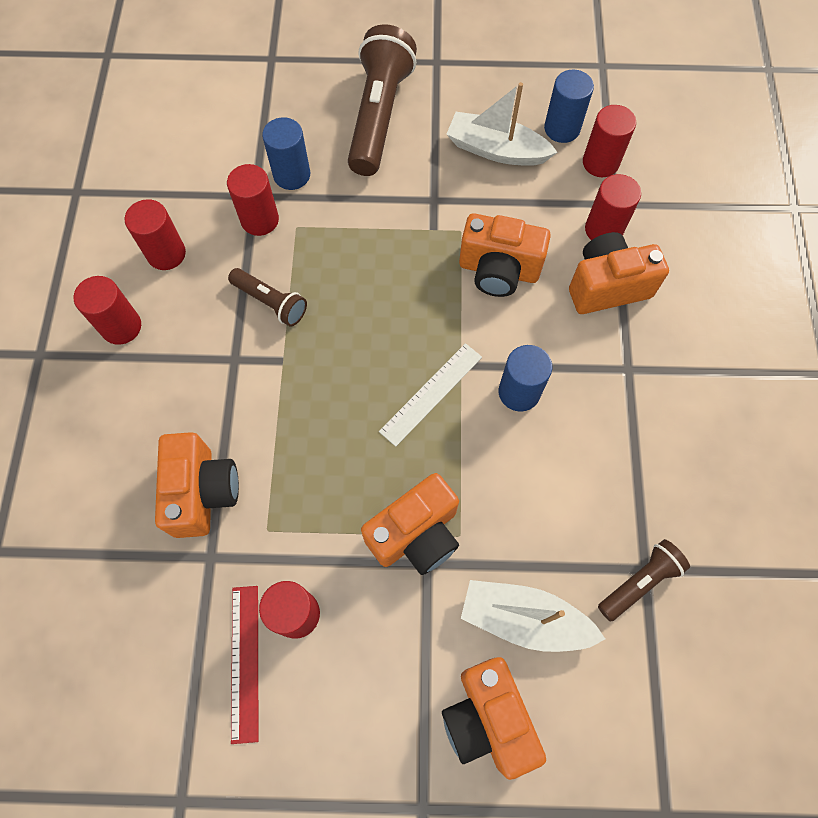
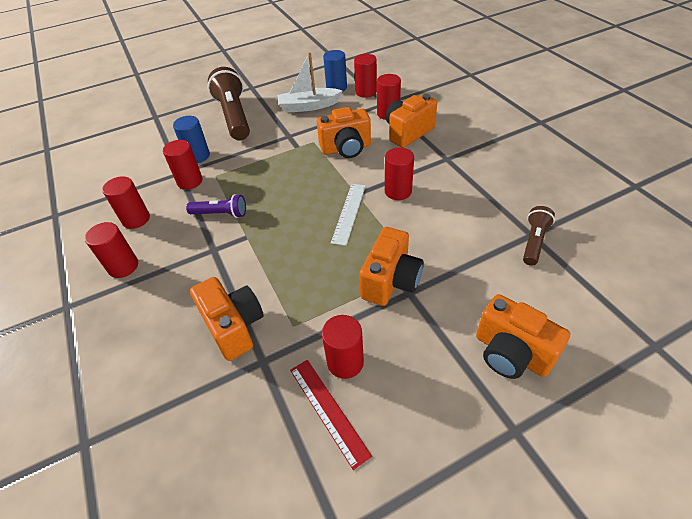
camera: 25 degrees left, 20 degrees down
brown flashlight [228,268,307,327] -> purple flashlight [186,194,246,218]
white boat [461,580,605,652] -> none
blue cylinder [499,345,552,411] -> red cylinder [385,147,414,200]

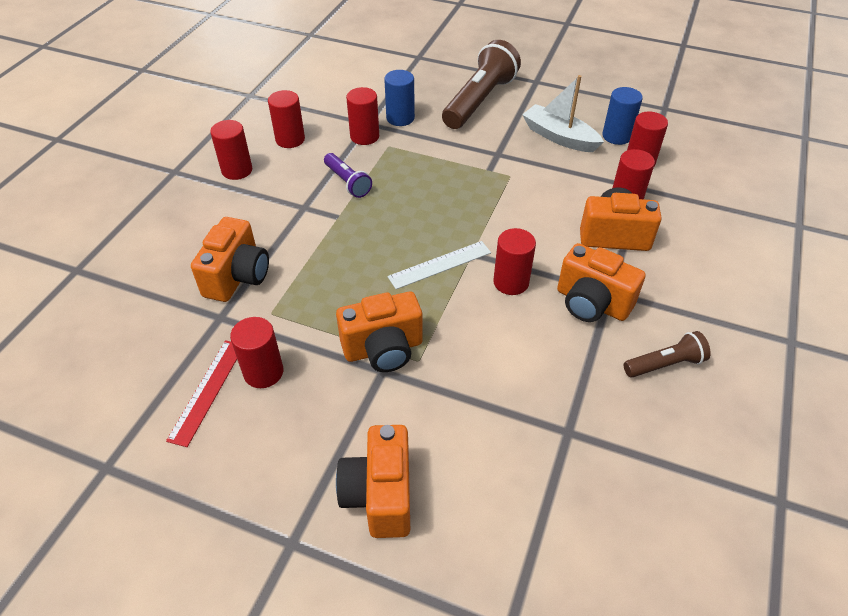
camera: 45 degrees right, 0 degrees up
orange camera [317,107,371,158] -> orange camera moved to [557,243,646,322]
brown flashlight [523,206,555,266] -> brown flashlight moved to [624,331,711,378]

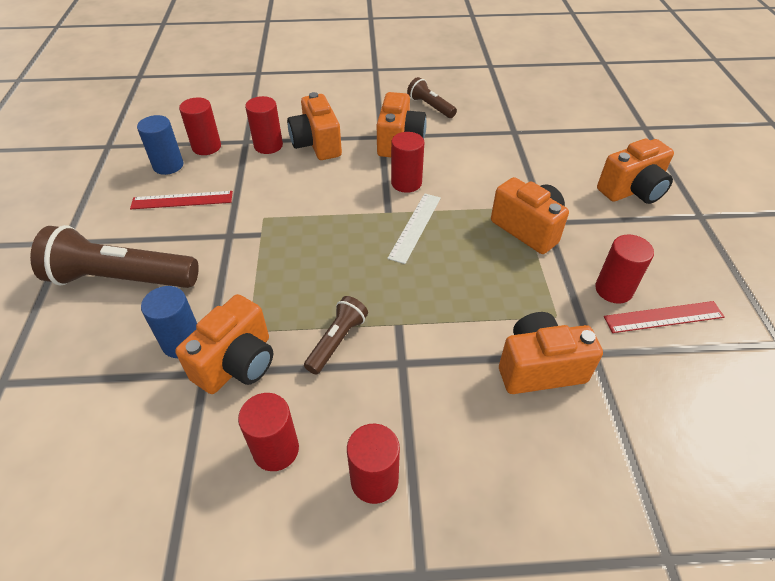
camera: 115 degrees left, 0 degrees up
purple flashlight [324,153,372,198] -> brown flashlight [304,296,368,374]
red cylinder [346,87,379,145] -> orange camera [175,294,273,394]
white ruler [387,241,491,289] -> white ruler turned 75 degrees clockwise [387,193,441,264]
white boat [522,75,604,152] -> red ruler [130,191,233,209]

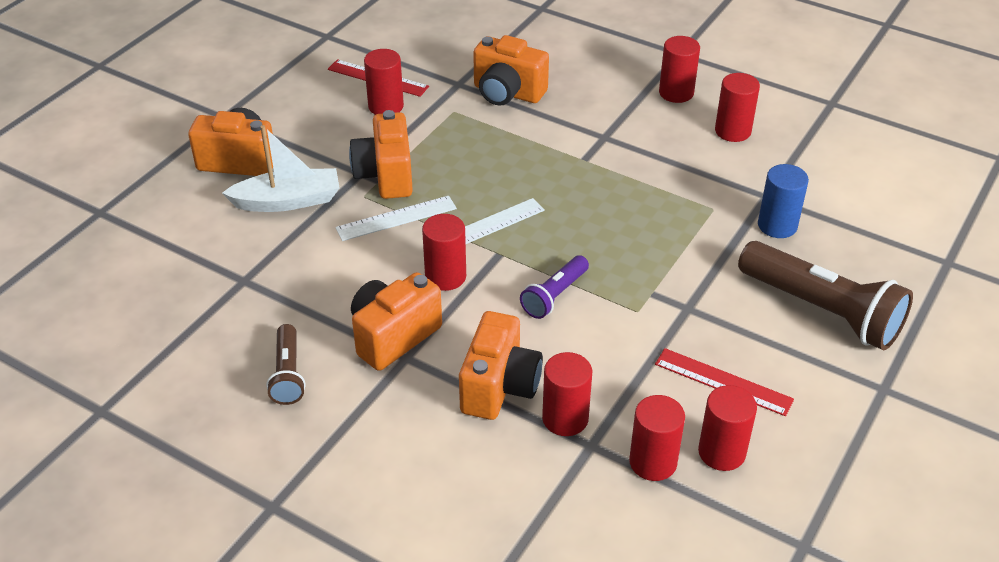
camera: 145 degrees left, 5 degrees down
blue cylinder [137,115,183,175] -> red cylinder [698,385,757,471]
orange camera [175,294,273,394] -> none
brown flashlight [304,296,368,374] -> none
none -> white boat [222,125,339,212]
none -> white ruler [335,196,457,241]
none -> purple flashlight [520,255,589,319]

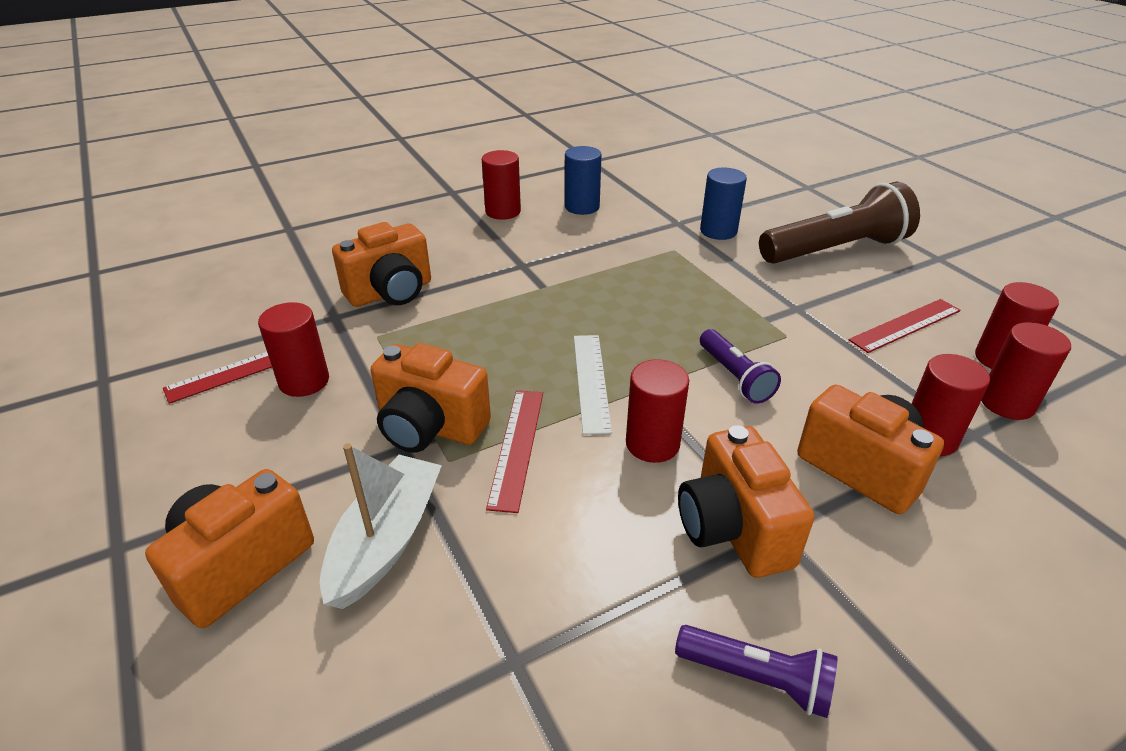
camera: 60 degrees left, 5 degrees down
brown flashlight [266,324,306,405] -> purple flashlight [675,625,838,718]
white ruler [335,196,457,241] -> red ruler [486,390,543,513]
red cylinder [715,73,760,142] -> blue cylinder [565,146,601,215]

